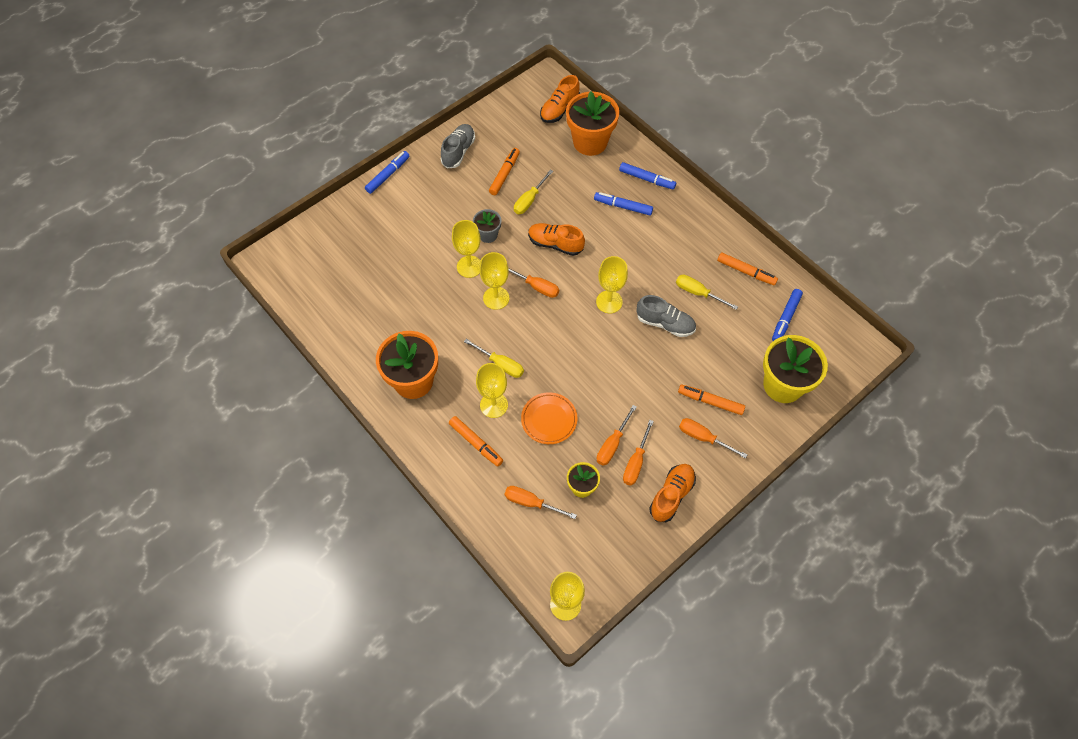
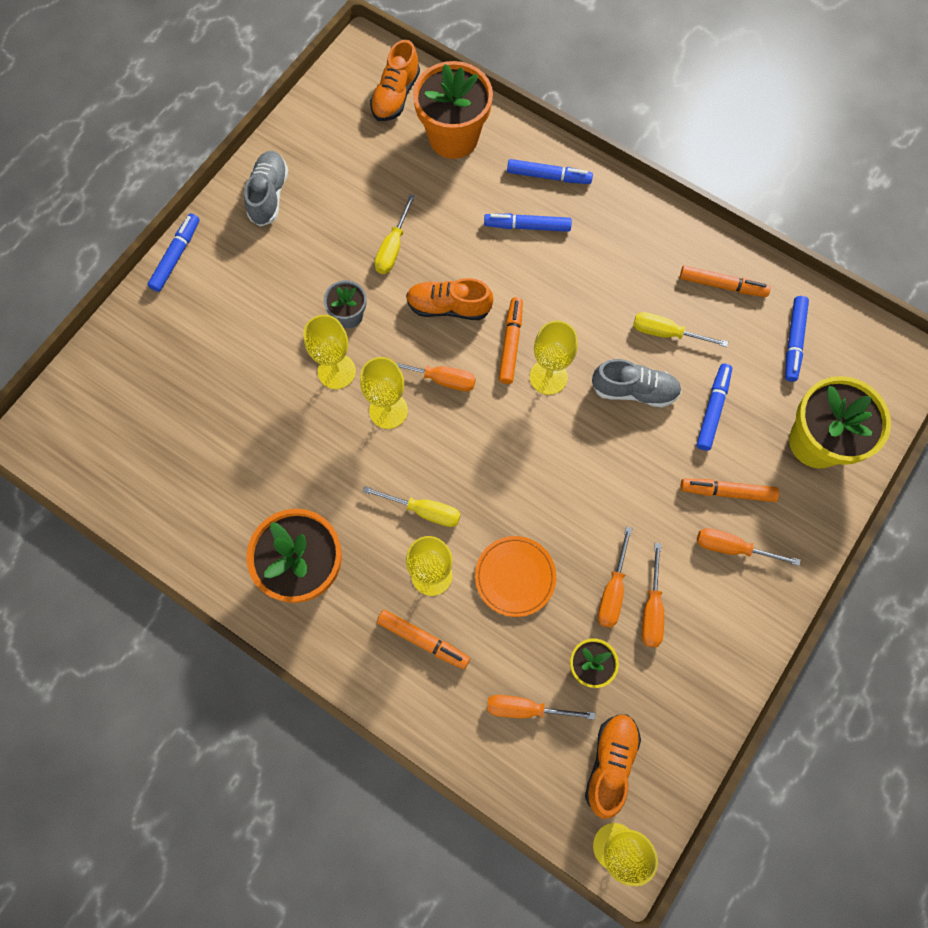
camera: 15 degrees left, 10 degrees up
orange marker [489,148,520,195] -> orange marker moved to [499,297,523,384]
orange shoe [649,464,696,522] -> orange shoe moved to [585,715,641,819]
none -> blue marker [696,364,732,451]

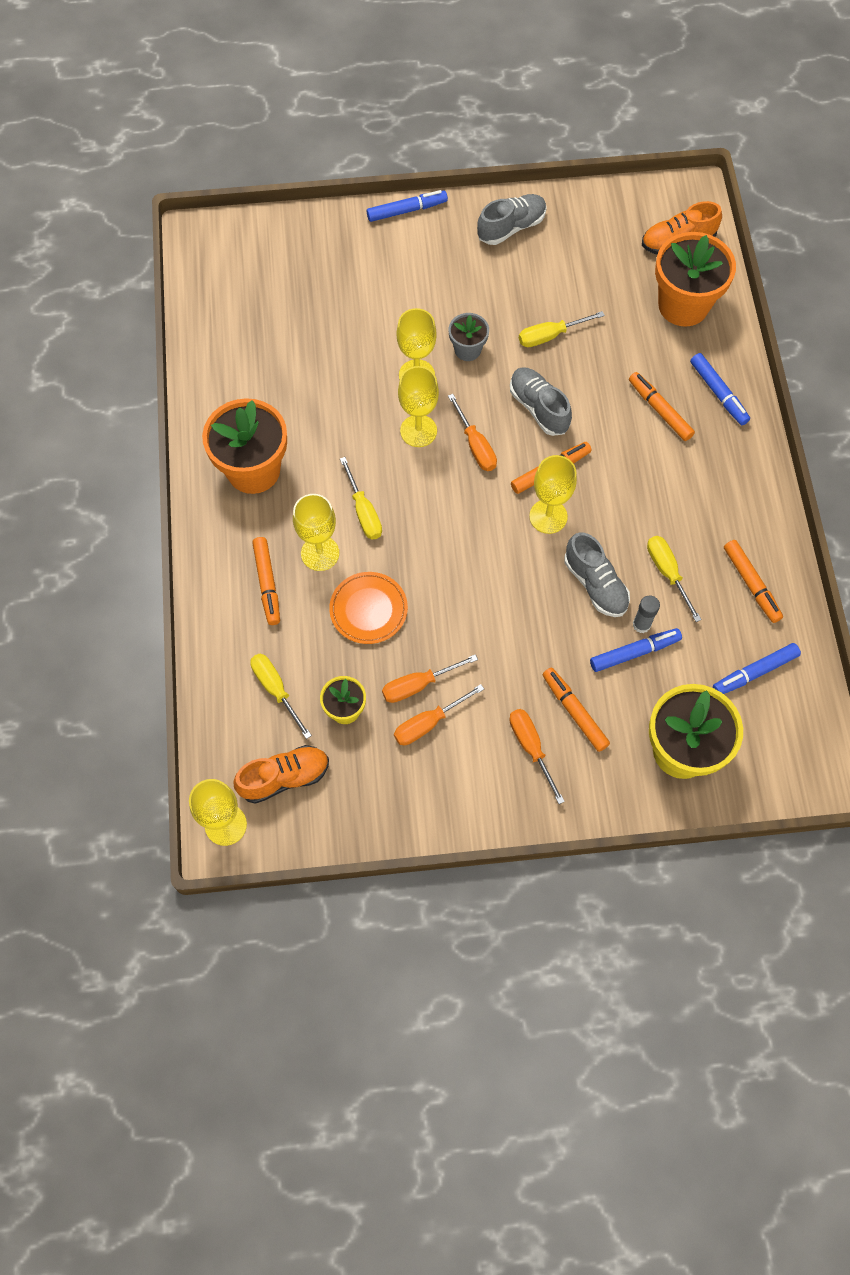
camera: 50 degrees right, 5 degrees down
orange shoe [406,278,493,320] -> grey shoe [510,367,572,436]
blue marker [484,213,572,232] -> orange marker [629,372,695,441]
orange screwdriver [487,695,595,720] -> yellow screwdriver [250,654,312,739]
none -> grey glue stick [633,595,660,633]

